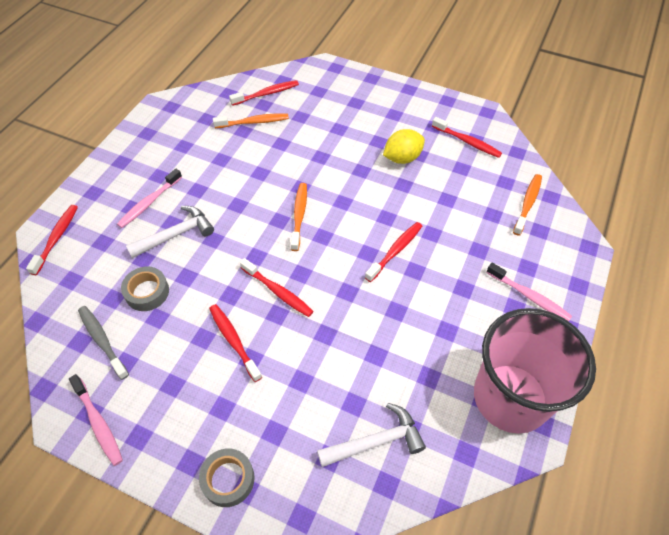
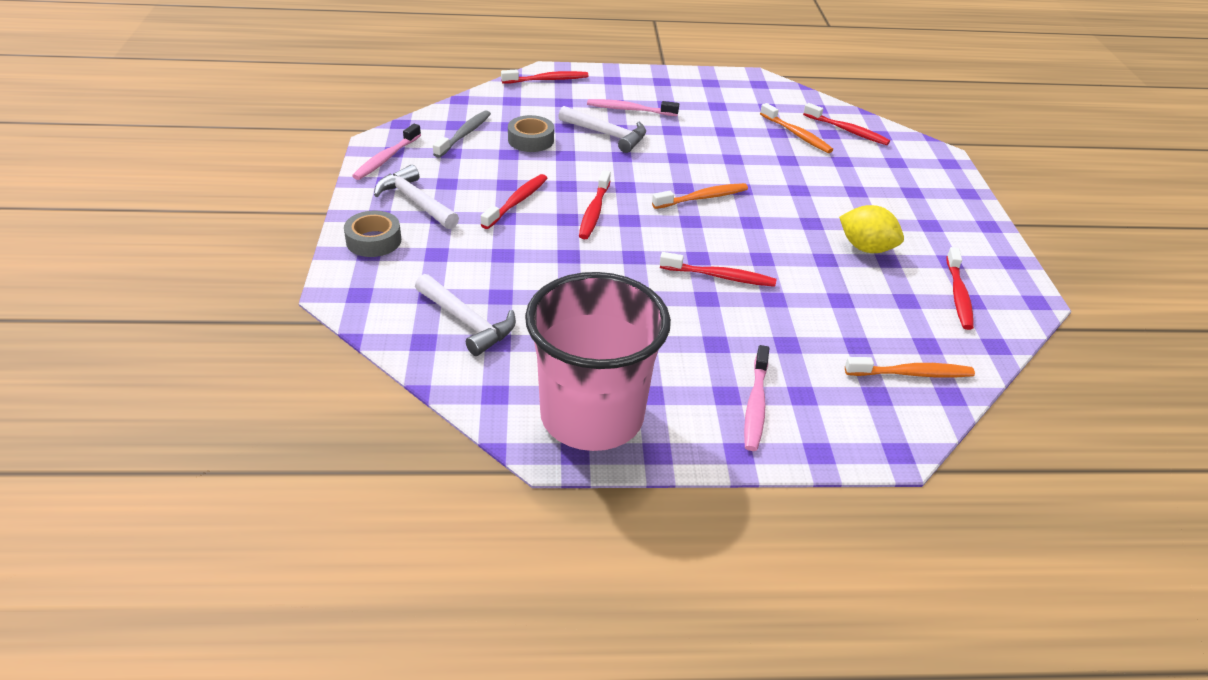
camera: 60 degrees right, 15 degrees down
none -> white hammer [374,165,459,229]

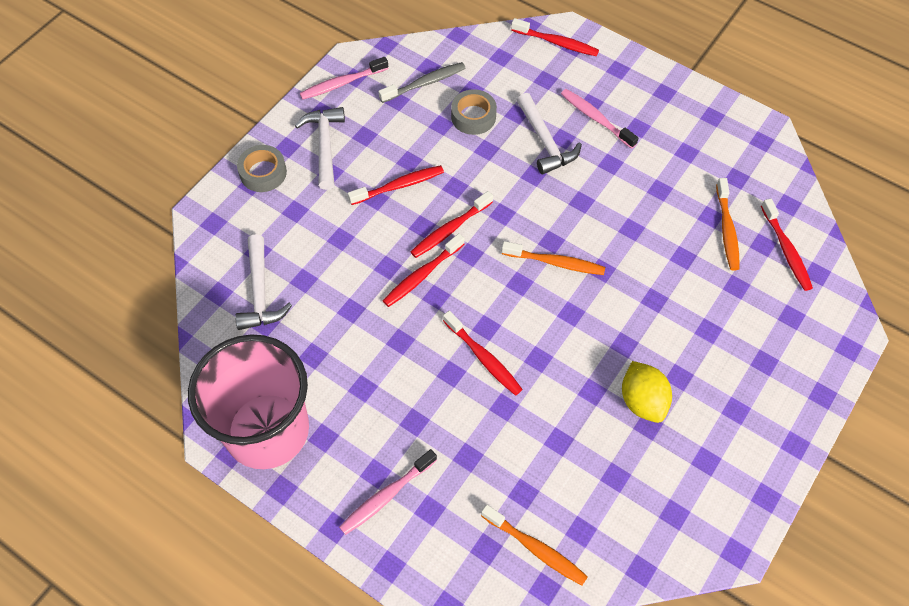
camera: 40 degrees right, 20 degrees up
red toothbrush [946,247,974,330] -> red toothbrush moved to [383,233,464,307]

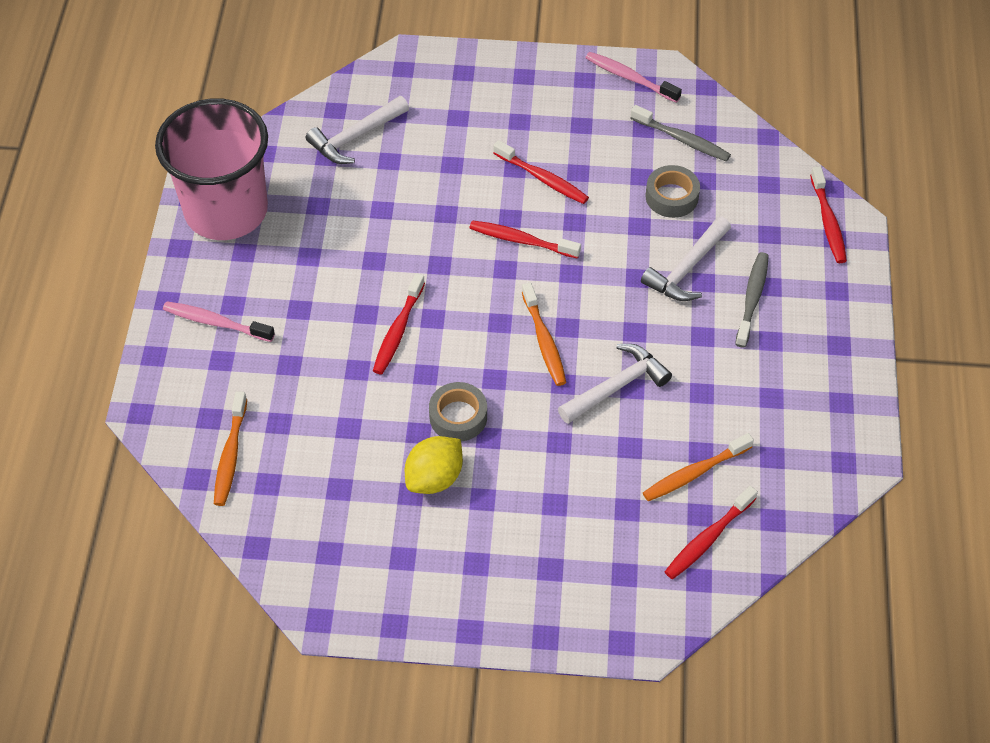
camera: 60 degrees right, 5 degrees down
grey tape [237,145,287,192] -> grey tape moved to [429,382,487,441]
white hammer [295,107,345,190] -> white hammer moved to [558,344,672,424]
red toothbrush [383,233,464,307] -> none
pink toothbrush [561,89,638,149] -> grey toothbrush [735,252,769,348]

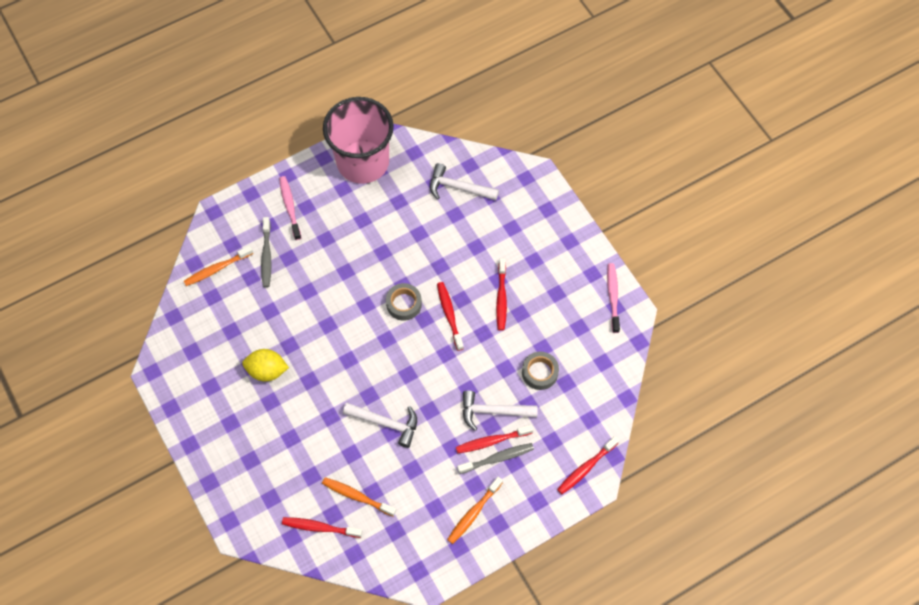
camera: 55 degrees right, 10 degrees up
red toothbrush [373,273,425,374] -> red toothbrush moved to [456,425,533,454]
grey tape [429,382,487,441] -> grey tape moved to [386,283,422,321]
orange toothbrush [522,283,566,386] -> orange toothbrush moved to [447,477,503,544]
grey toothbrush [630,105,731,162] -> grey toothbrush moved to [261,217,272,287]

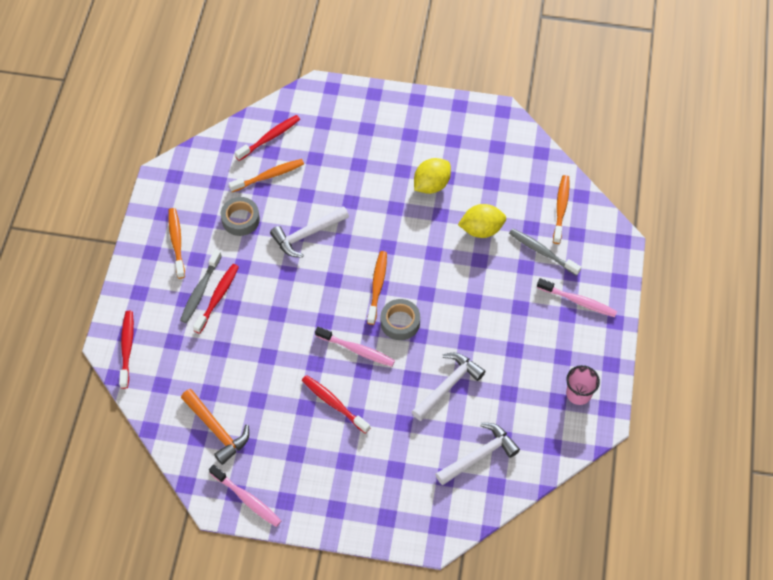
camera: 130 degrees right, 5 degrees down
pink cup [323,97,394,184] -> pink cup [566,365,600,405], size x0.40
red toothbrush [437,282,464,351] -> pink toothbrush [315,326,395,367]
white hammer [462,390,538,431] -> white hammer moved to [412,353,486,421]
grey tape [522,352,559,390] -> grey tape moved to [221,197,260,236]
none -> orange hammer [181,389,249,465]
none -> orange toothbrush [367,251,387,325]
none -> yellow lemon [458,204,506,238]

